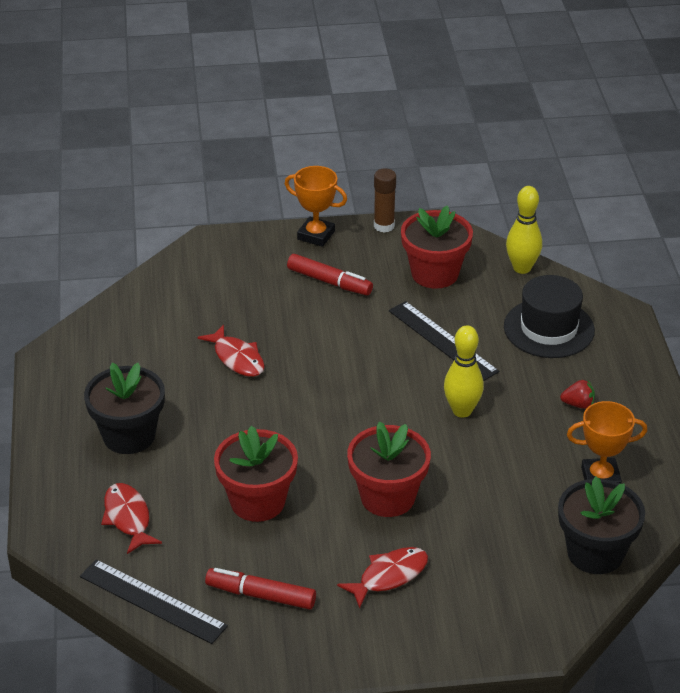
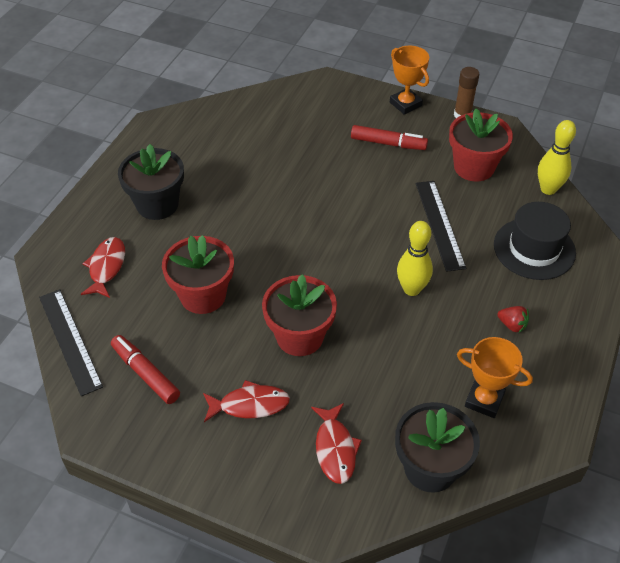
camera: 30 degrees right, 10 degrees up
red fish [197,324,265,377] -> red fish moved to [311,403,362,484]
red marker [287,254,373,295] -> red marker turned 45 degrees counterclockwise [351,125,428,150]

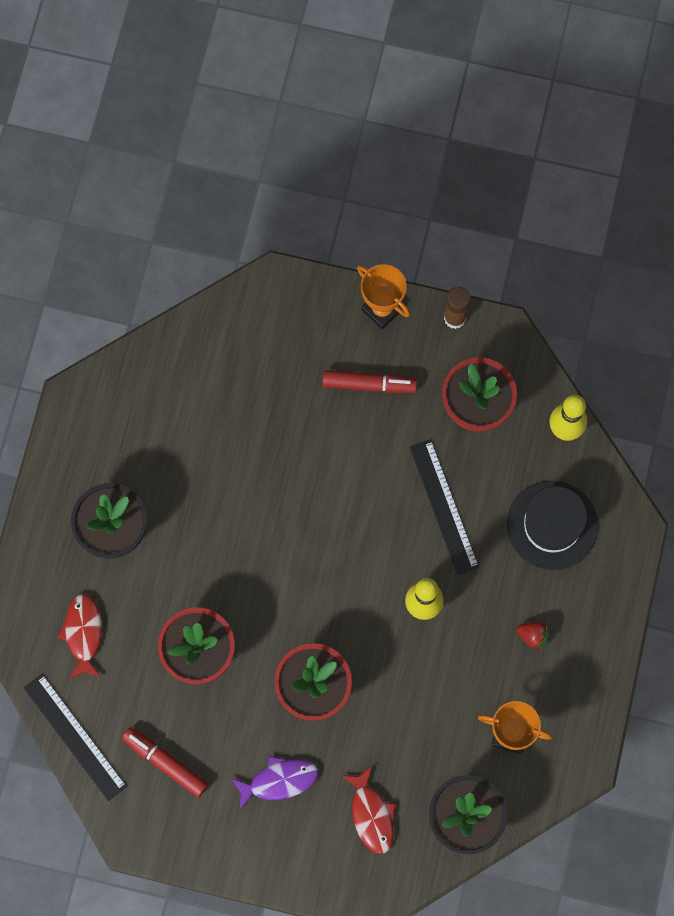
camera: 10 degrees left, 25 degrees up
red fish [203,380,290,422] -> purple fish [231,756,318,811]

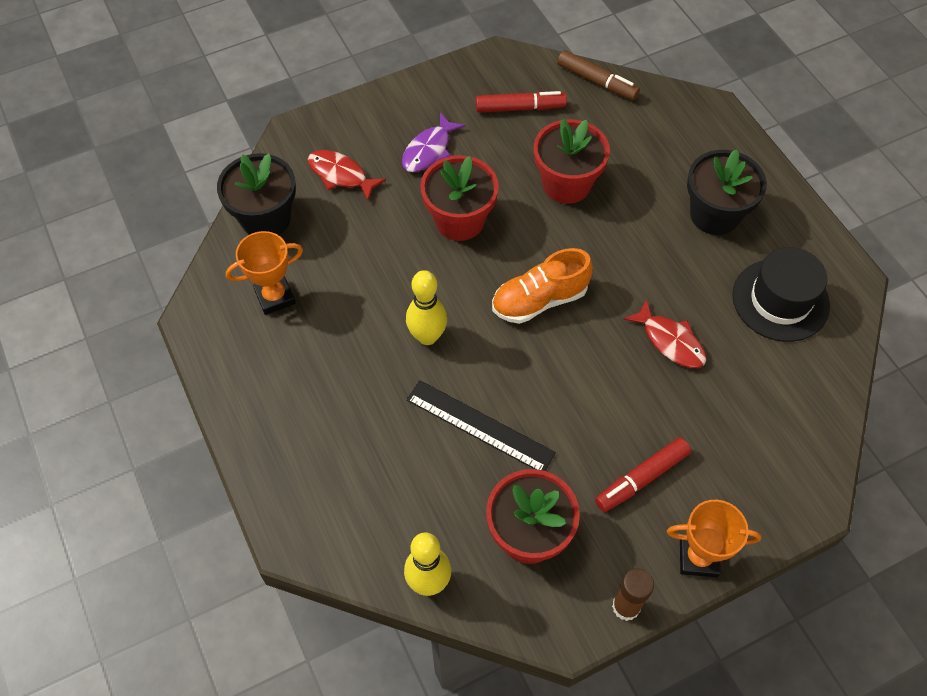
camera: 140 degrees right, 15 degrees down
black ruler [24,674,127,801] -> brown marker [557,50,640,100]
red fish [57,594,102,679] -> red fish moved to [623,299,706,368]
black hat [507,481,598,570] -> black hat moved to [732,247,830,342]
red strawberry [516,622,549,650] -> none
none -> orange shoe [492,248,593,324]

